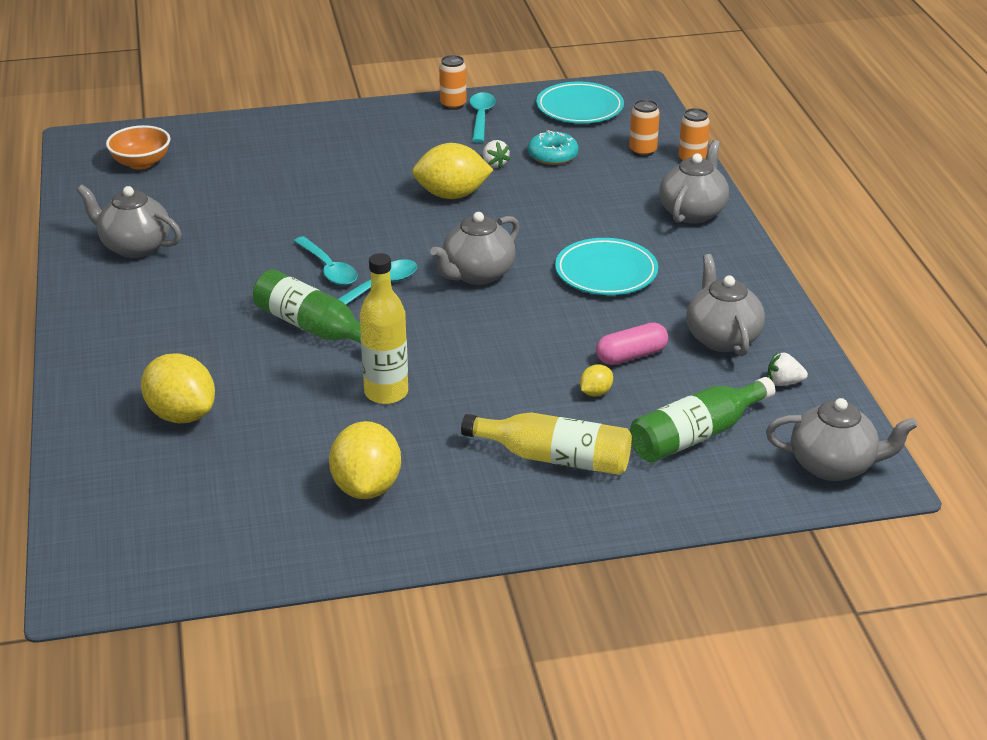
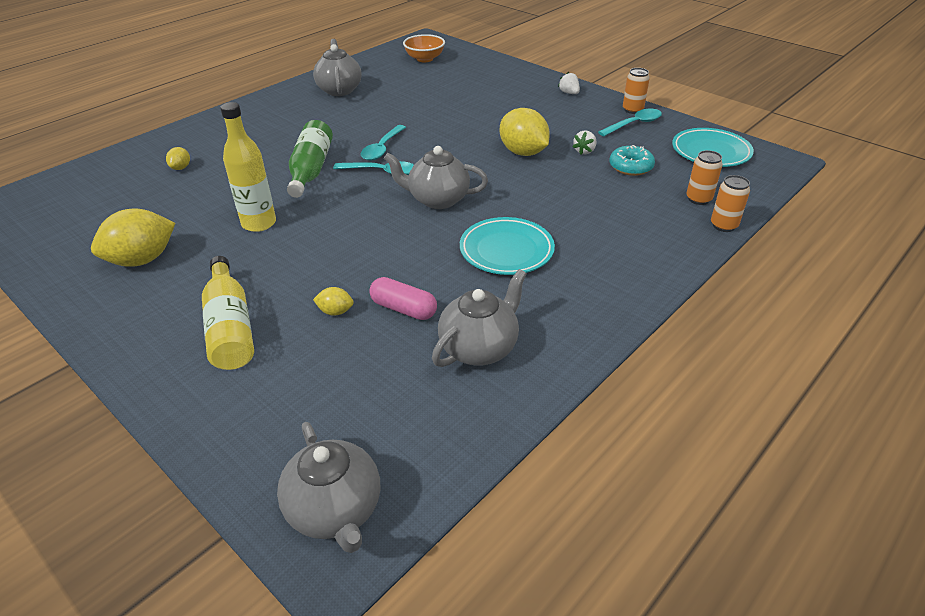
camera: 55 degrees right, 5 degrees up
yellow lemon [141,353,215,423] -> yellow lemon [166,147,190,170], size x0.47
green bottle [630,377,775,463] -> none
grey teapot [659,140,729,224] -> none
white strawberry [768,352,808,386] -> white strawberry moved to [558,72,580,94]

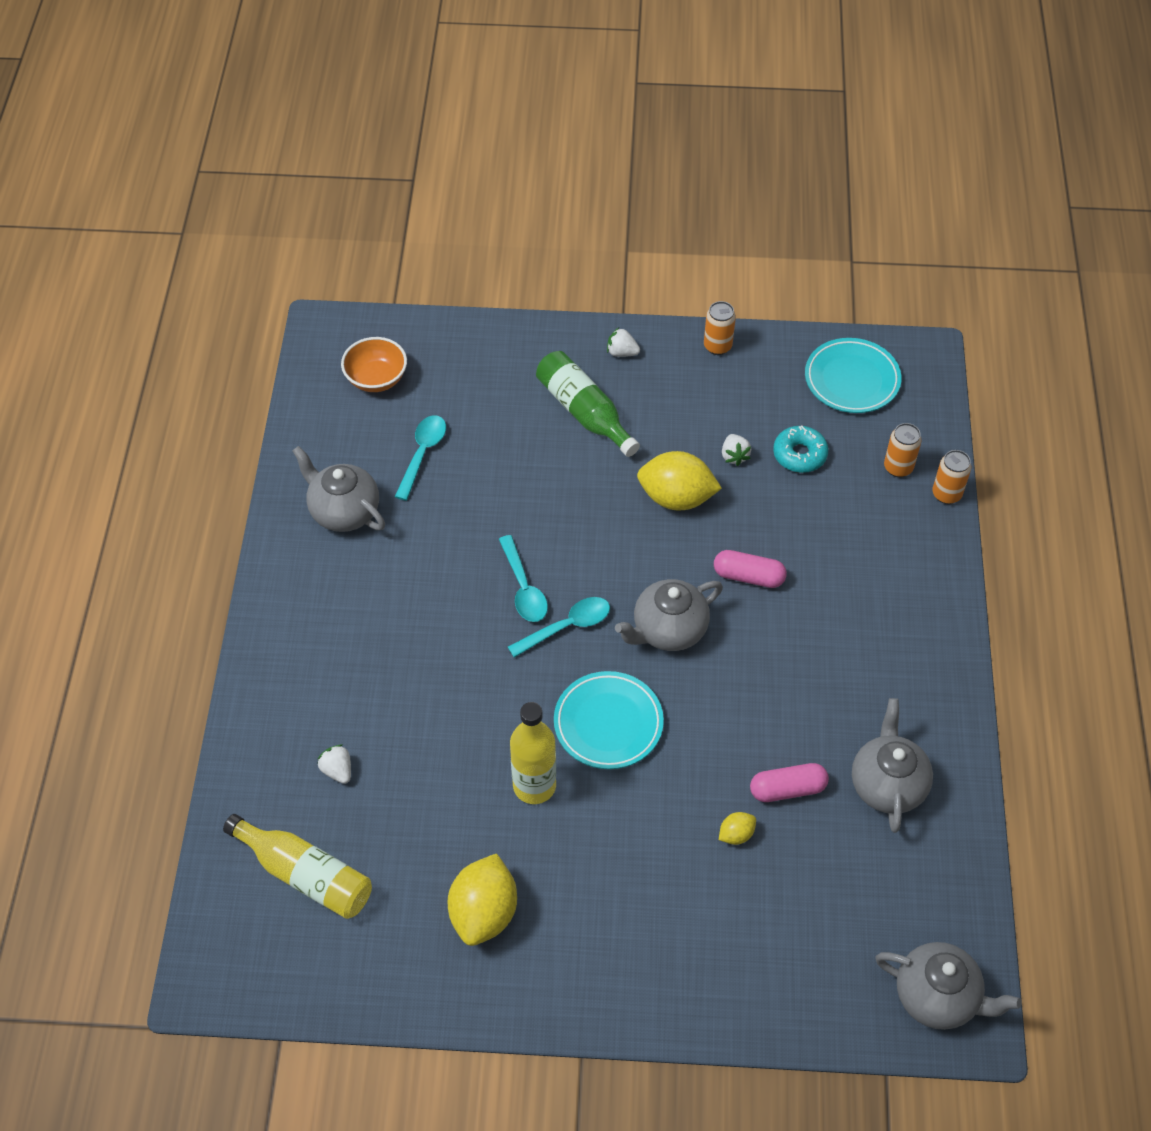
camera: 40 degrees left, 15 degrees up
yellow lemon [166,147,190,170] -> white strawberry [317,745,351,784]
yellow bottle [202,256,254,370] -> yellow bottle moved to [223,814,372,919]
green bottle [287,120,333,198] -> green bottle moved to [536,351,640,457]
turquoise plate [460,217,555,275] -> turquoise plate moved to [554,671,664,769]
turquoise spoon [598,109,662,136] -> turquoise spoon moved to [395,415,446,501]
none -> pink capsule [714,550,787,588]

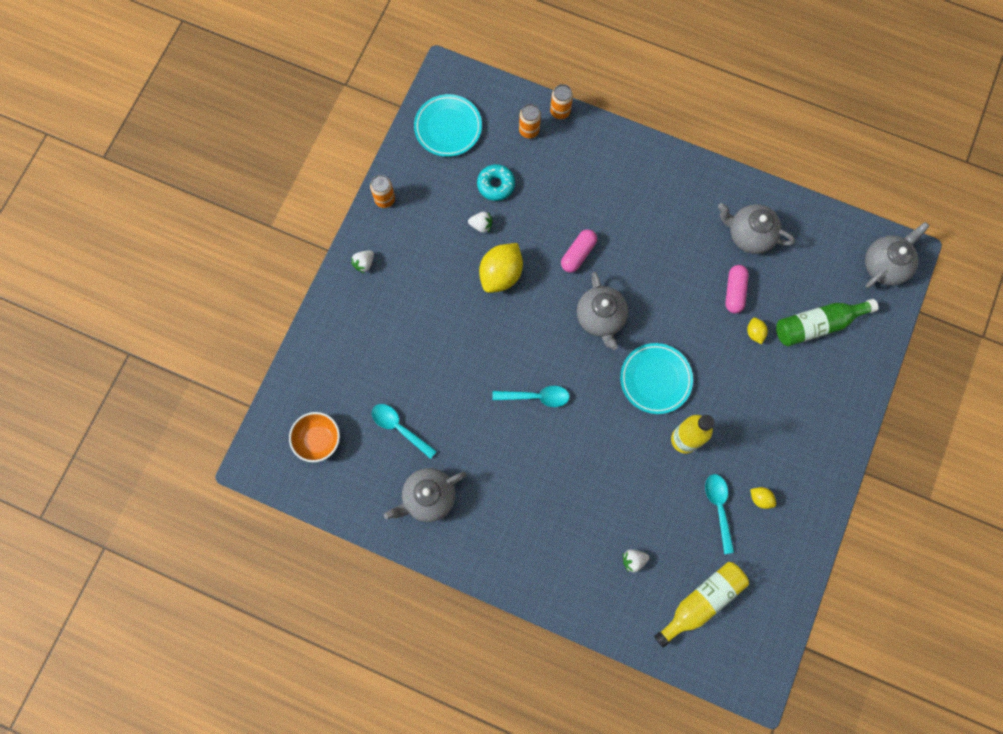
camera: 70 degrees left, 20 degrees up
yellow lemon [448,853,517,946] -> yellow lemon [750,487,776,509], size x0.47
turquoise spoon [508,597,610,658] -> turquoise spoon moved to [705,474,734,554]
green bottle [536,351,640,457] -> green bottle moved to [776,299,878,346]

